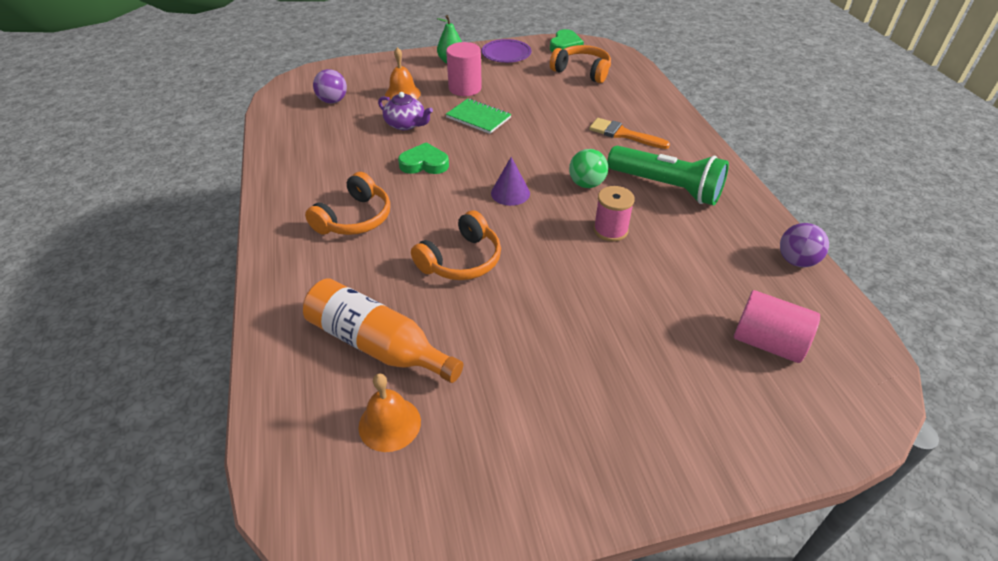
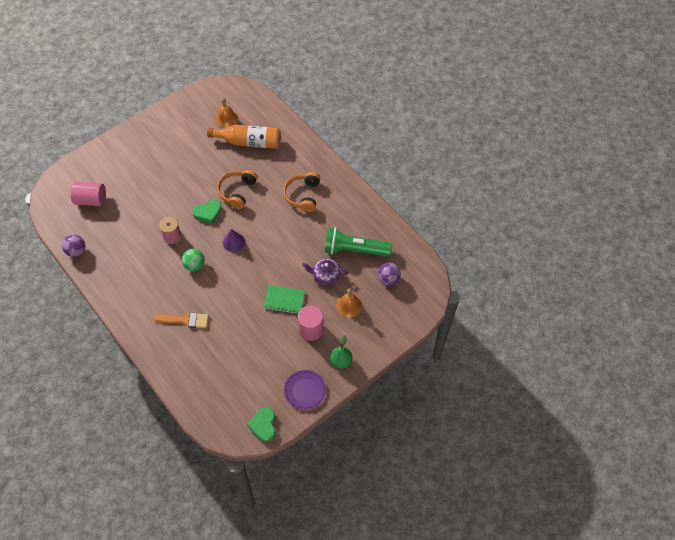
camera: 155 degrees right, 15 degrees up
green heart [398,142,449,174] -> green heart moved to [192,200,222,224]
orange headphones [550,45,611,83] -> none
green flashlight [607,146,729,205] -> green flashlight moved to [325,227,392,257]

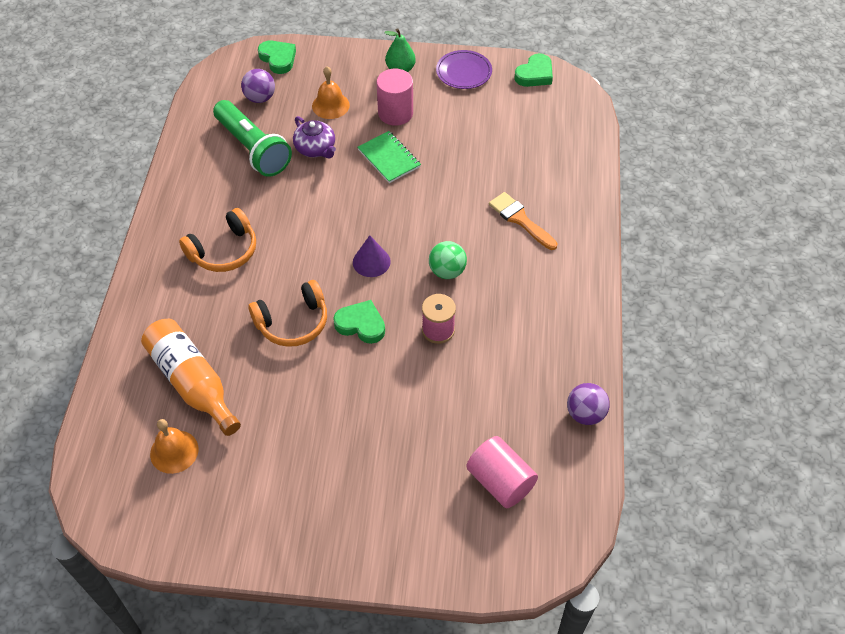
camera: 135 degrees left, 5 degrees down
none -> green heart [258,41,296,74]

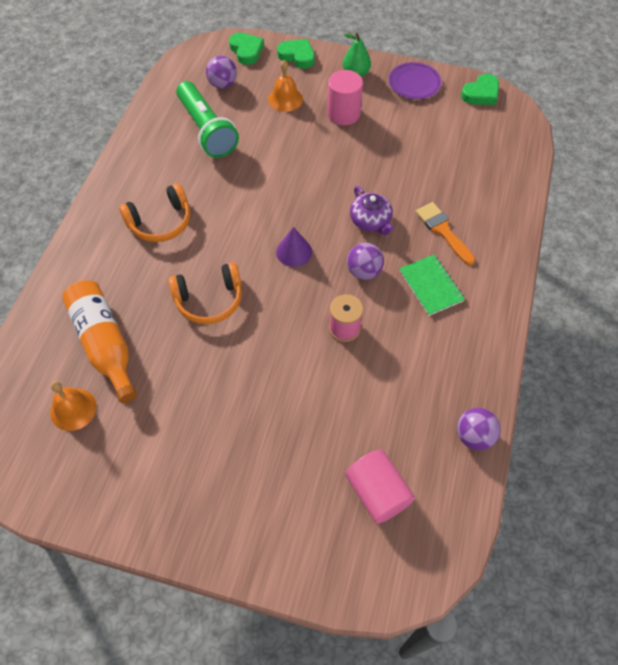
camera: 10 degrees right, 5 degrees up
purple teapot [293,116,336,158] -> purple teapot moved to [350,186,394,235]
green heart [333,300,385,344] -> green heart moved to [277,39,315,69]
green notebook [358,131,421,183] -> green notebook moved to [399,255,465,316]
green ball [429,241,467,279] -> purple ball [347,243,384,280]

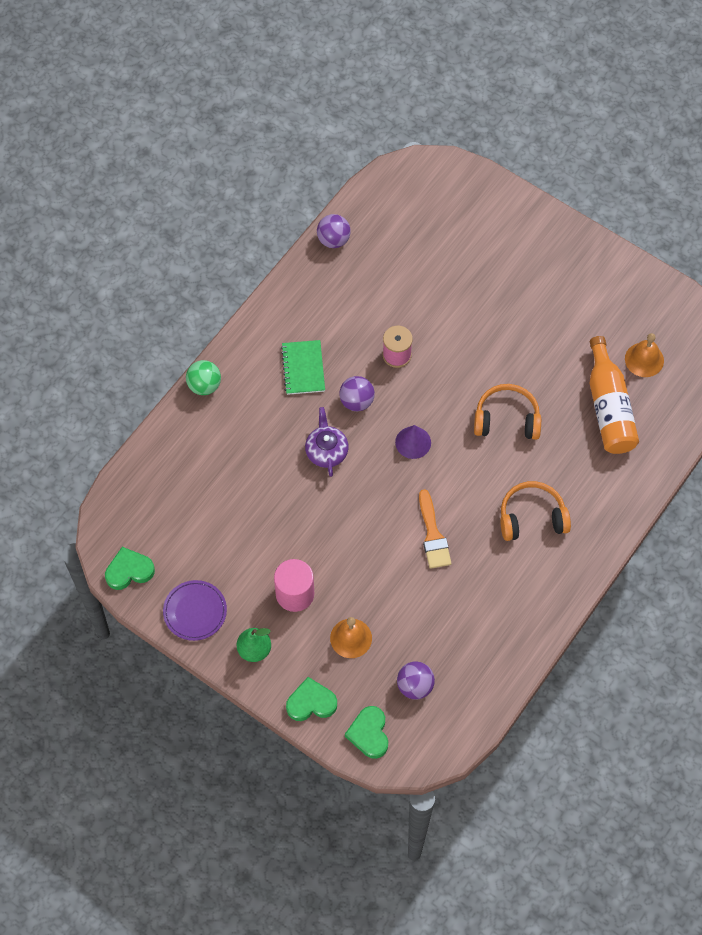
camera: 160 degrees left, 5 degrees up
green flashlight [176,81,239,158] -> none
green heart [277,39,315,69] -> green heart turned 120 degrees clockwise [286,677,337,721]
pink cylinder [345,449,415,524] -> none
orange brush [416,202,475,265] -> orange brush moved to [419,489,451,569]
none -> green ball [186,360,221,395]

